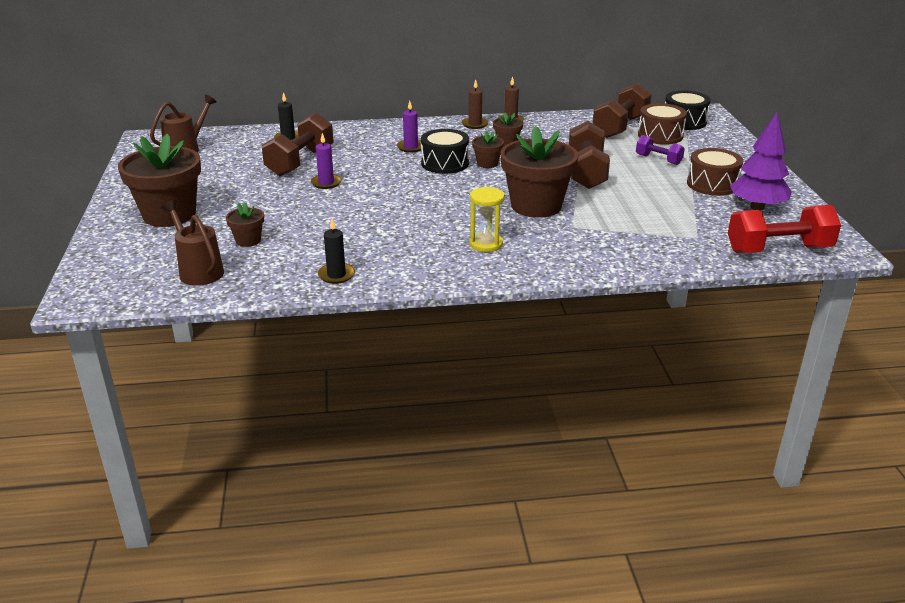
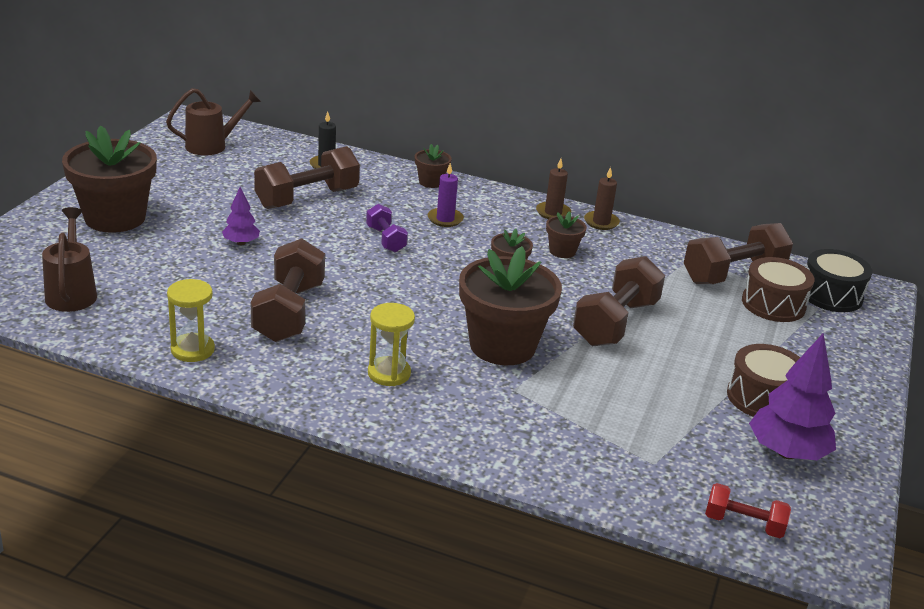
camera: 25 degrees right, 0 degrees up
brown flower pot [226,202,264,247] -> brown flower pot moved to [415,144,452,188]
purple candle [311,133,342,189] -> none
black candle [318,219,355,284] -> yellow hourglass [167,279,215,362]
black drum [421,129,469,174] -> none
purple dumbbell [636,135,685,165] -> purple dumbbell moved to [366,204,408,253]
red dumbbell [728,205,841,253] -> red dumbbell [705,483,791,538], size x0.55
none -> purple tree [222,187,260,245]
none -> brown dumbbell [251,238,325,342]

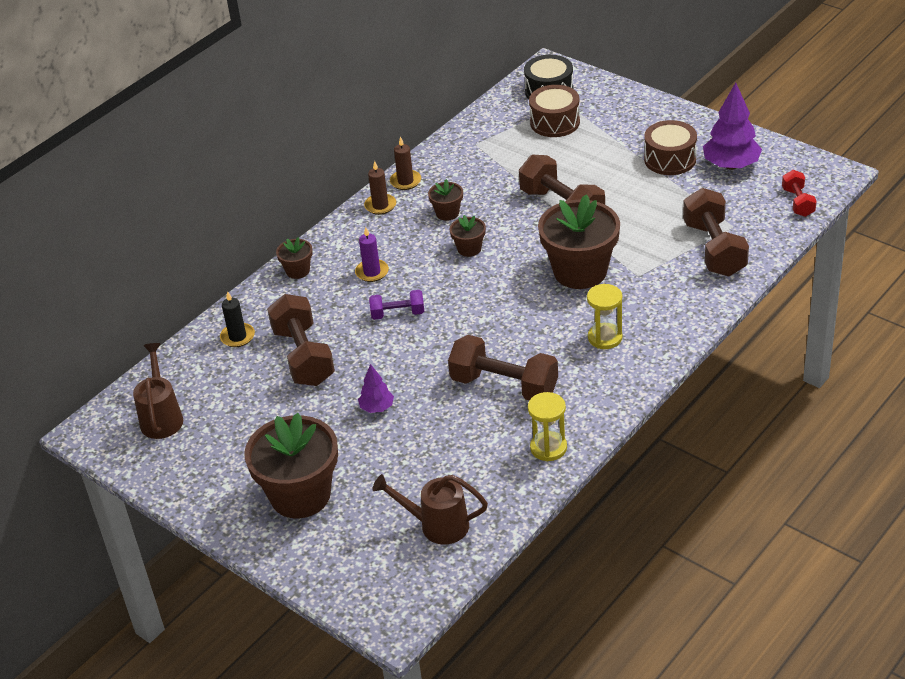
camera: 65 degrees left, 10 degrees up
brown dumbbell [684,223,793,284] -> brown dumbbell moved to [683,188,749,276]
red dumbbell [705,483,791,538] -> red dumbbell turned 45 degrees counterclockwise [782,170,817,217]

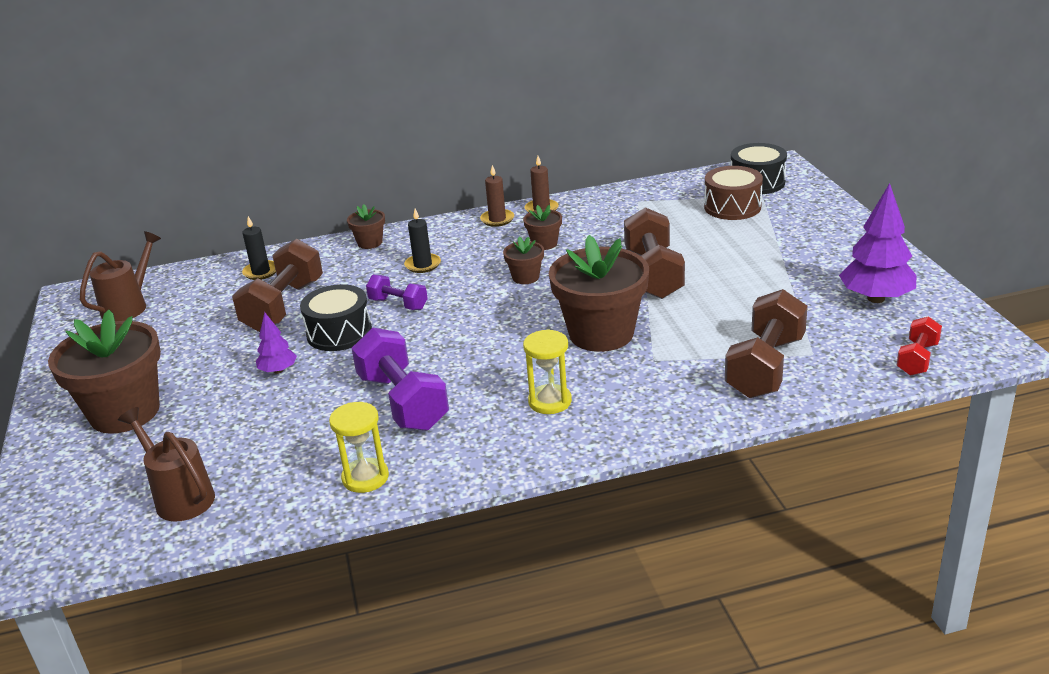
camera: 35 degrees right, 10 degrees down
purple candle [355,227,389,282] -> black candle [404,209,441,273]
brown dumbbell [448,335,558,401] -> purple dumbbell [351,328,449,431]
brown drum [644,120,697,175] -> none
none -> black drum [300,284,372,351]

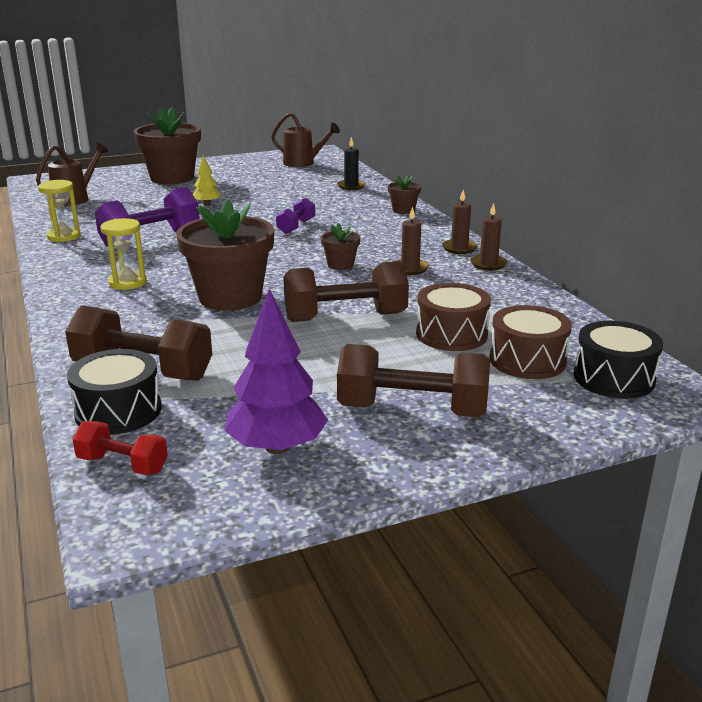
camera: 80 degrees right, 5 degrees down
brown dumbbell [232,239,323,332] -> brown dumbbell moved to [337,344,490,417]
purple tree [256,312,297,374] -> yellow tree [193,155,222,206]
black drum [300,284,372,351] -> black drum moved to [67,349,162,435]
black candle [404,209,441,273] -> none
brown flower pot [523,205,562,250] -> brown candle [397,206,429,275]
none -> brown drum [416,283,491,351]

